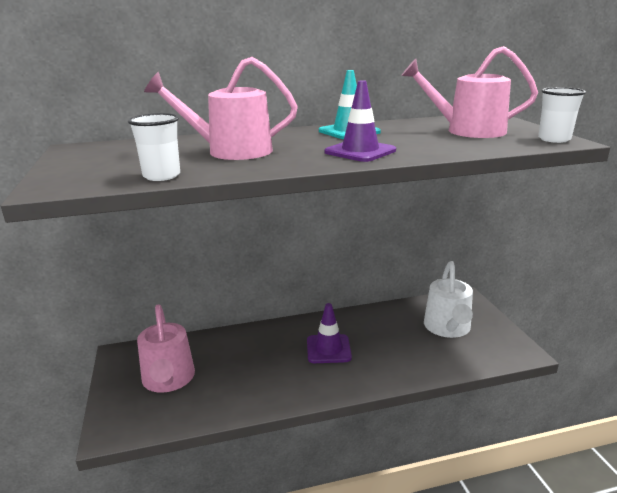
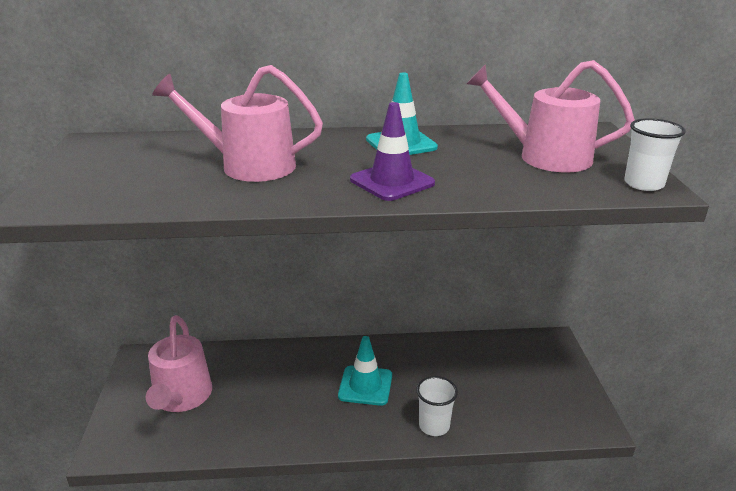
camera: 10 degrees right, 5 degrees up
white cup [128,113,180,181] -> white cup moved to [416,376,458,436]
purple traffic cone [307,303,352,363] -> turquoise traffic cone [338,336,392,406]
white watering can [424,261,473,338] -> none

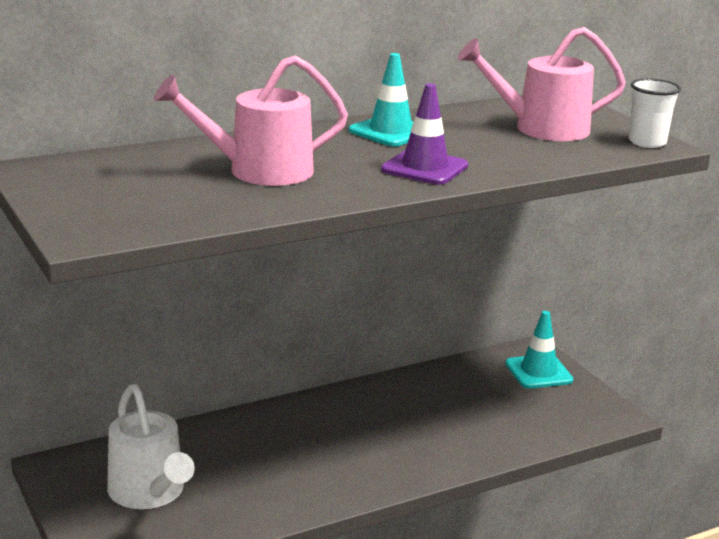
camera: 25 degrees left, 5 degrees down
pink watering can [146,315,212,412] -> white watering can [107,384,195,509]
turquoise traffic cone [338,336,392,406] -> turquoise traffic cone moved to [505,311,573,388]
white cup [416,376,458,436] -> none

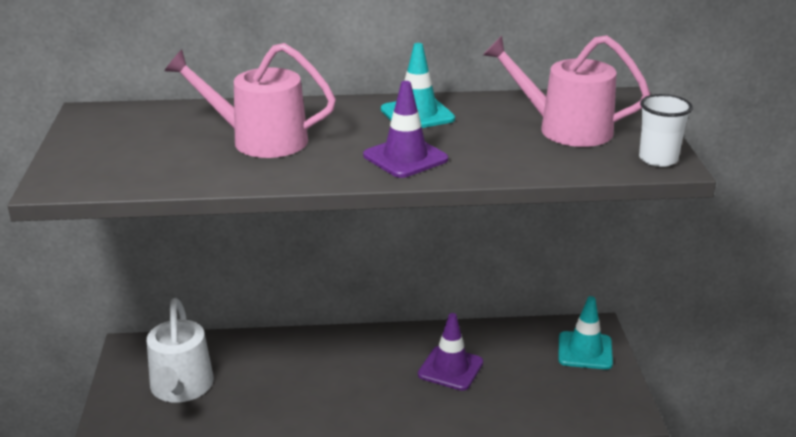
camera: 25 degrees right, 5 degrees up
none -> purple traffic cone [418,313,483,391]

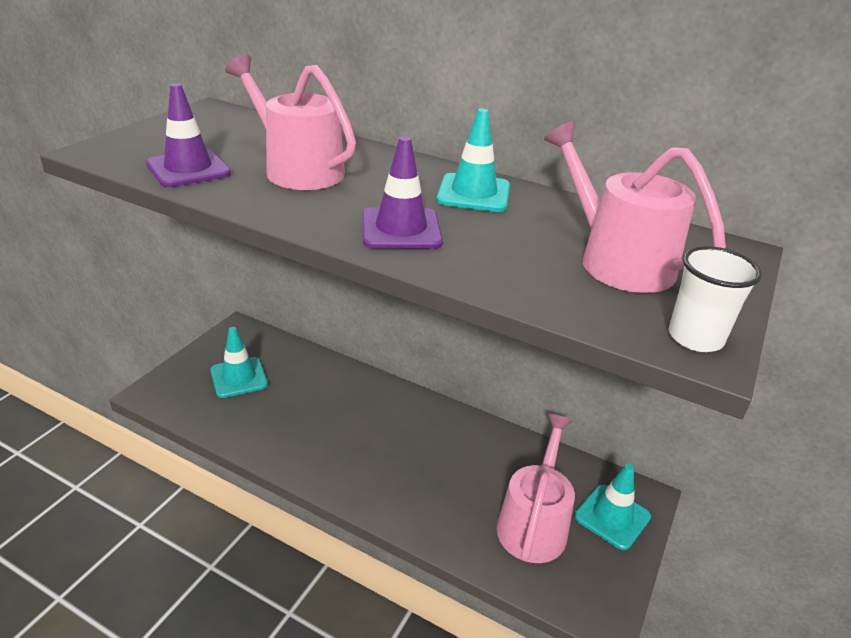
camera: 30 degrees right, 5 degrees up
white watering can [147,298,214,403] -> turquoise traffic cone [210,327,268,398]
purple traffic cone [418,313,483,391] -> purple traffic cone moved to [146,83,231,187]
none -> pink watering can [497,414,575,563]

